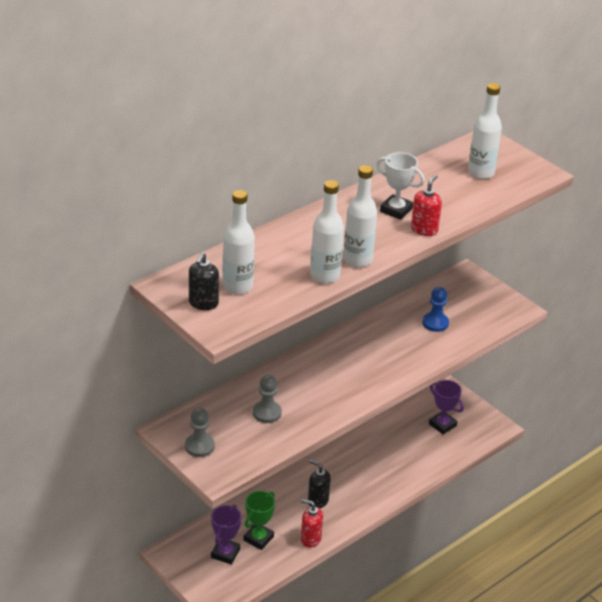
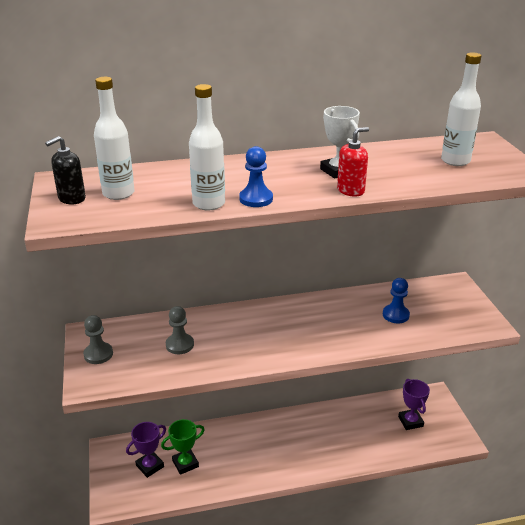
camera: 30 degrees right, 5 degrees down
red soap dispenser [301,499,323,548] -> none
black soap dispenser [308,460,331,508] -> none
white bottle [343,165,377,267] -> blue pawn [239,146,273,207]

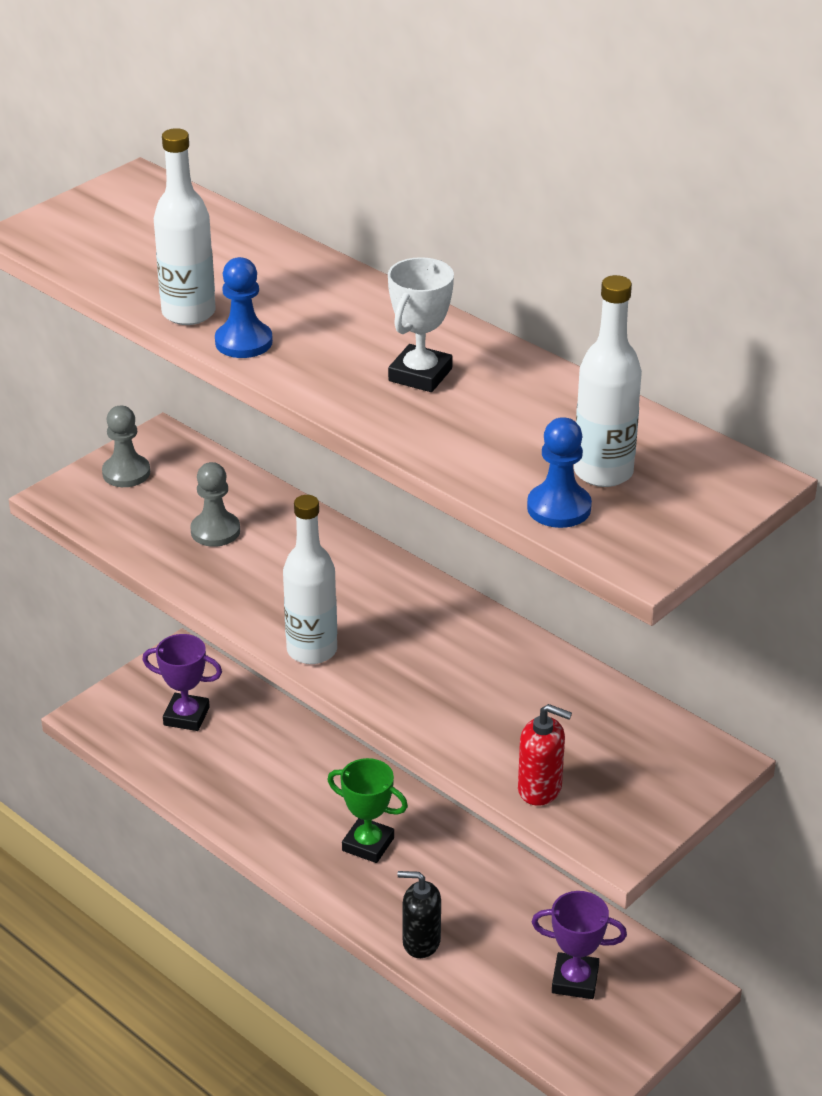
camera: 55 degrees right, 5 degrees up
black soap dispenser [45,136,86,205] -> black soap dispenser moved to [397,871,441,958]
white bottle [94,77,134,200] -> white bottle moved to [283,495,337,664]
green trophy [161,419,205,475] -> green trophy moved to [327,758,408,863]
red soap dispenser [337,127,369,197] -> red soap dispenser moved to [518,704,572,806]
blue pawn [383,278,410,323] -> blue pawn moved to [527,417,592,528]
purple trophy [398,379,430,430] -> purple trophy turned 60 degrees clockwise [532,891,627,999]

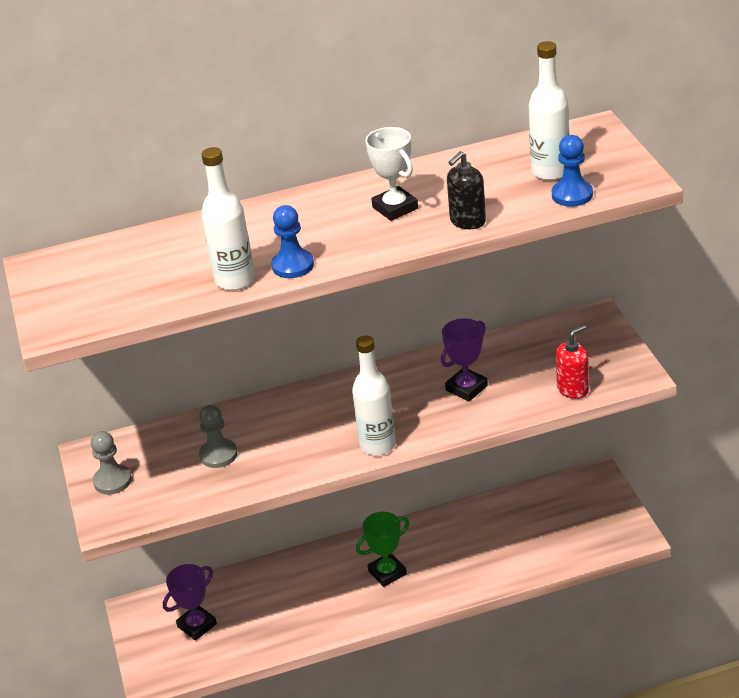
camera: 55 degrees left, 0 degrees up
black soap dispenser [397,871,441,958] -> black soap dispenser moved to [447,151,486,229]
purple trophy [532,891,627,999] -> purple trophy moved to [441,318,488,401]

